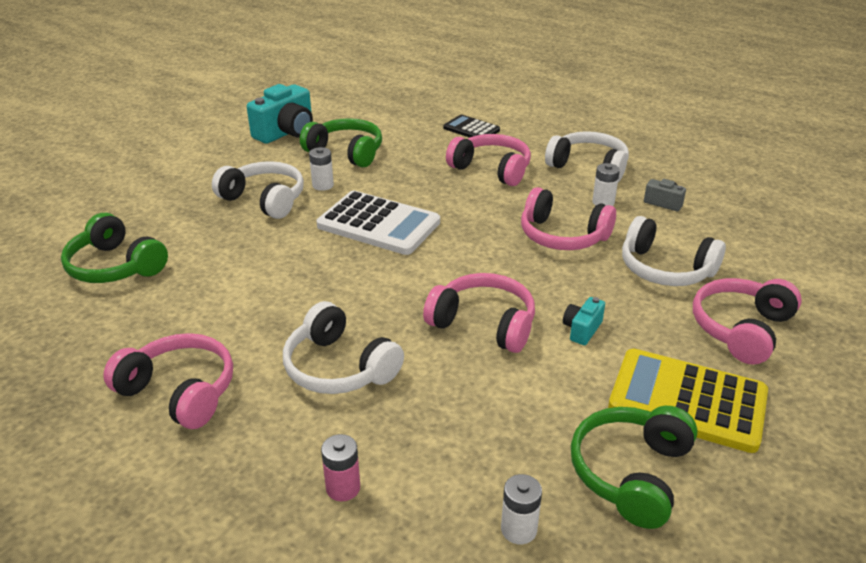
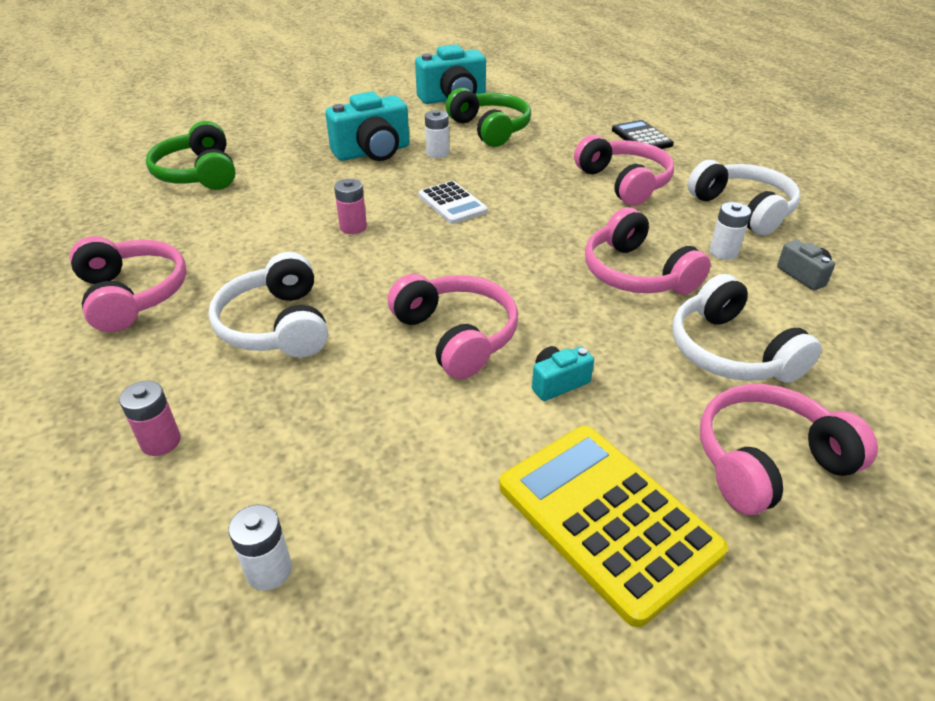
camera: 30 degrees right, 5 degrees up
white headphones [212,161,304,219] -> turquoise camera [325,92,409,161]
white calculator [317,191,440,255] -> white calculator [418,181,488,224], size x0.56
green headphones [571,406,697,529] -> none
none -> pink battery [334,179,367,234]

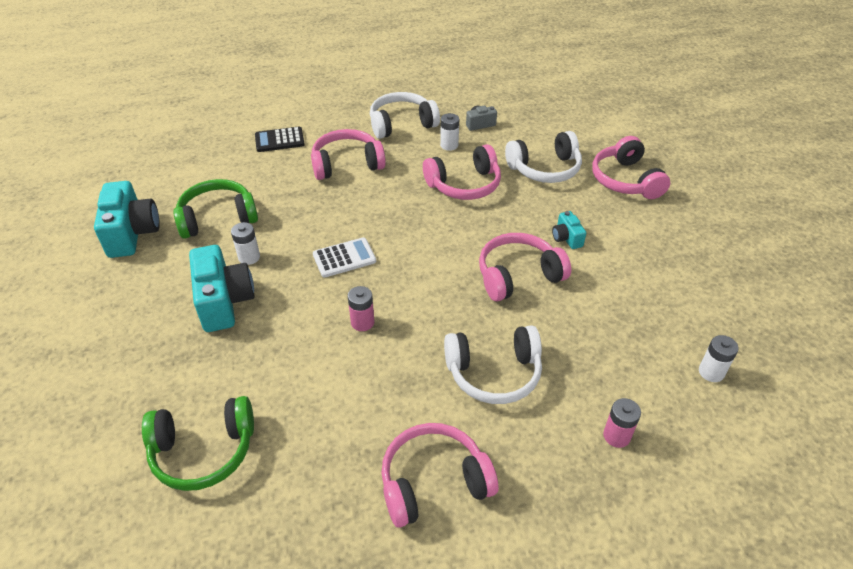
camera: 80 degrees left, 5 degrees up
yellow calculator [499,426,728,627] -> none

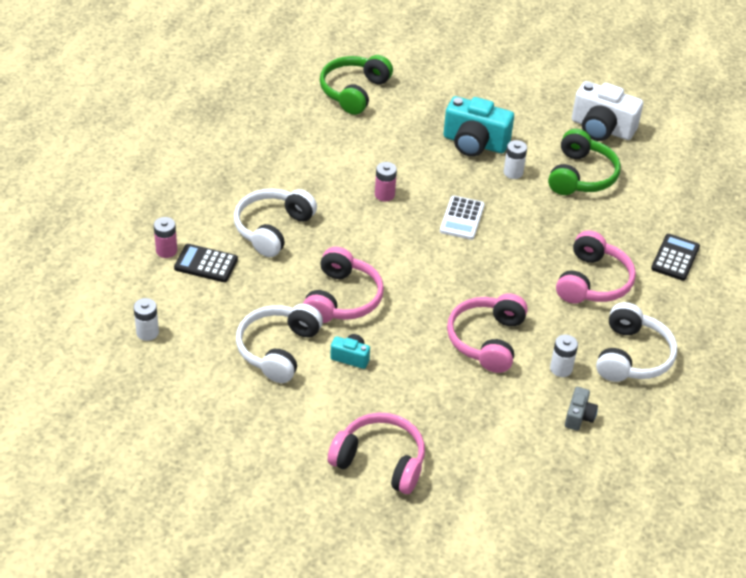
camera: 125 degrees right, 0 degrees up
turquoise camera [94,181,160,258] -> white camera [572,81,643,141]
pink headphones [381,423,498,528] -> none
white headphones [505,131,582,183] -> white headphones moved to [236,304,323,383]
none -> black calculator [174,244,238,282]

